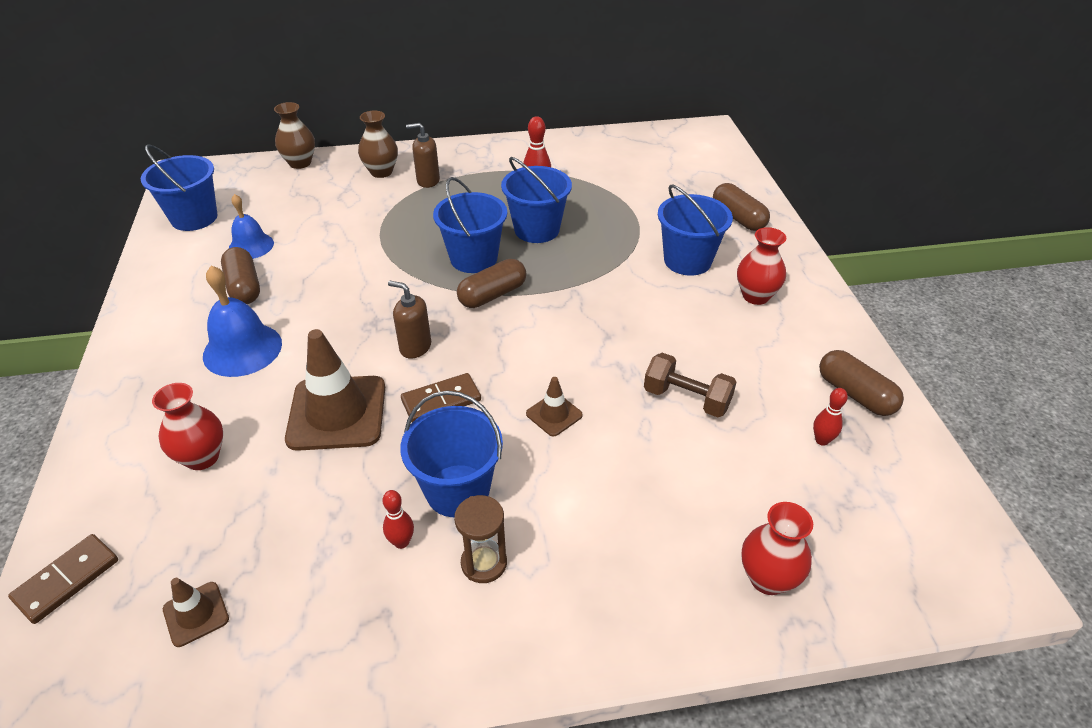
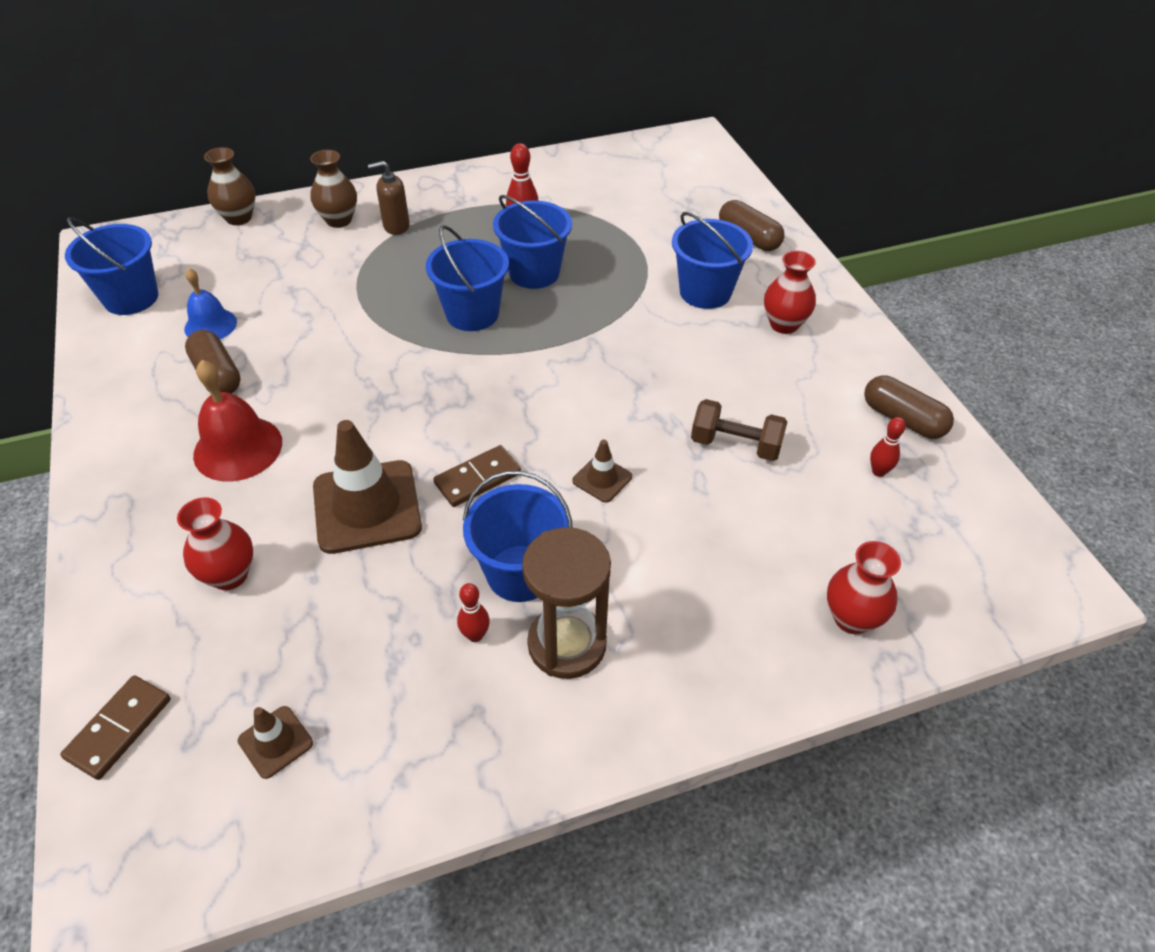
camera: 10 degrees left, 5 degrees up
blue bell [203,266,282,377] -> red bell [193,360,282,481]
brown soap dispenser [388,281,431,359] -> none
brown hourglass [454,495,507,583] -> brown hourglass [522,527,611,679], size x1.64
brown capsule [457,259,526,308] -> none

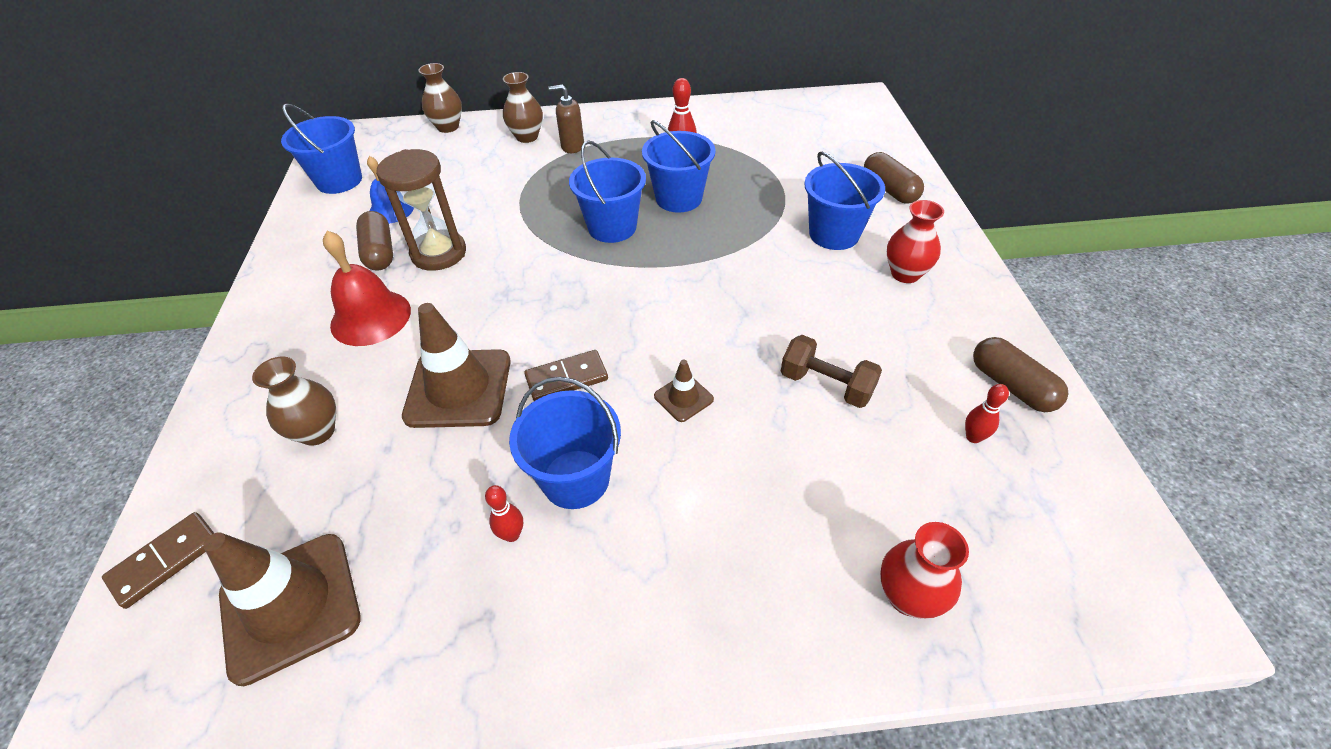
camera: 15 degrees right, 0 degrees up
red vase [177,497,253,590] -> brown vase [252,357,336,446]
brown traffic cone [238,706,313,779] -> brown traffic cone [203,532,361,686], size x2.09
brown hourglass [522,527,611,679] -> brown hourglass moved to [376,149,466,271]

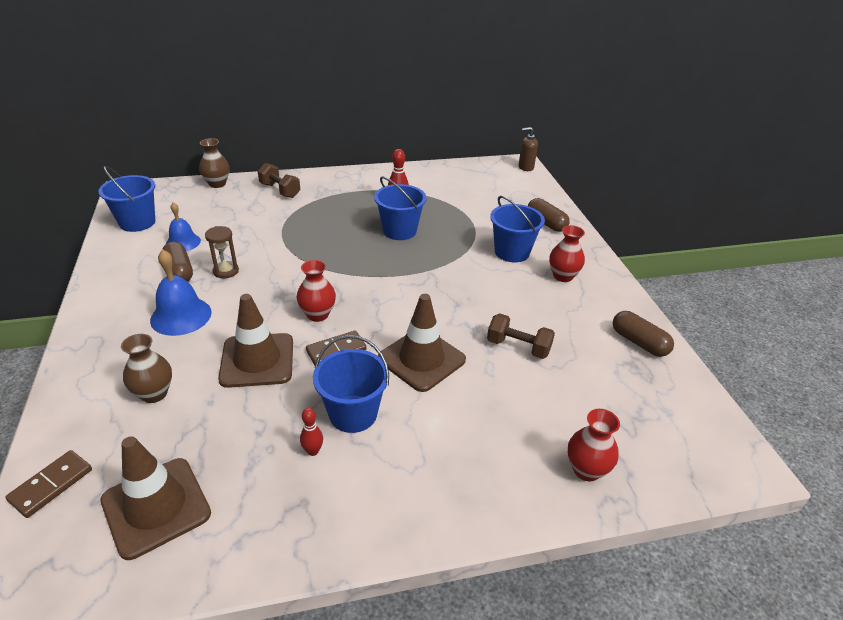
camera: 10 degrees left, 10 degrees down
red bell [323,231,411,346] -> blue bell [150,249,212,336]
brown hourglass [376,149,466,271] -> brown hourglass [205,226,239,278], size x0.61
brown vase [503,72,543,143] -> brown dumbbell [258,163,300,198]
brown soap dispenser [549,85,584,153] -> brown soap dispenser moved to [519,127,538,171]
blue bucket [569,140,646,243] -> none
brown traffic cone [654,360,714,422] -> brown traffic cone [378,294,466,392], size x2.09
red bowling pin [965,384,1009,443] -> none
none -> red vase [297,260,336,322]

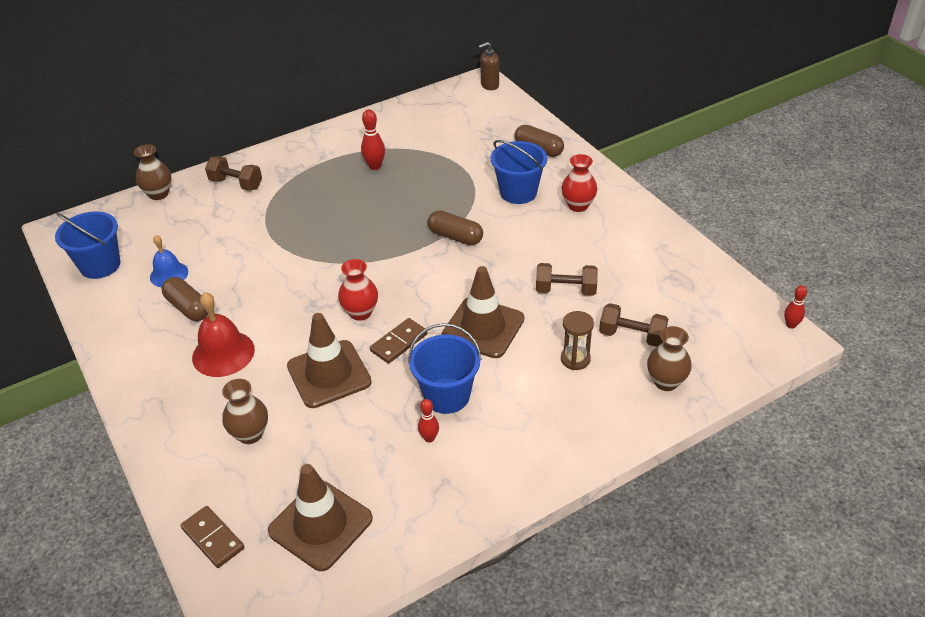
camera: 15 degrees left, 5 degrees up
brown domino [5,450,92,518] -> brown domino turned 60 degrees counterclockwise [180,506,244,568]
blue bell [150,249,212,336] -> red bell [192,292,255,377]
brown hourglass [205,226,239,278] -> brown hourglass moved to [561,311,594,370]
blue bucket [374,176,426,240] -> none
red vase [568,409,620,481] -> brown vase [647,326,692,391]
brown capsule [613,311,674,357] -> brown capsule moved to [428,210,483,245]
none -> brown dumbbell [599,303,668,347]
none -> red bowling pin [784,285,807,329]

